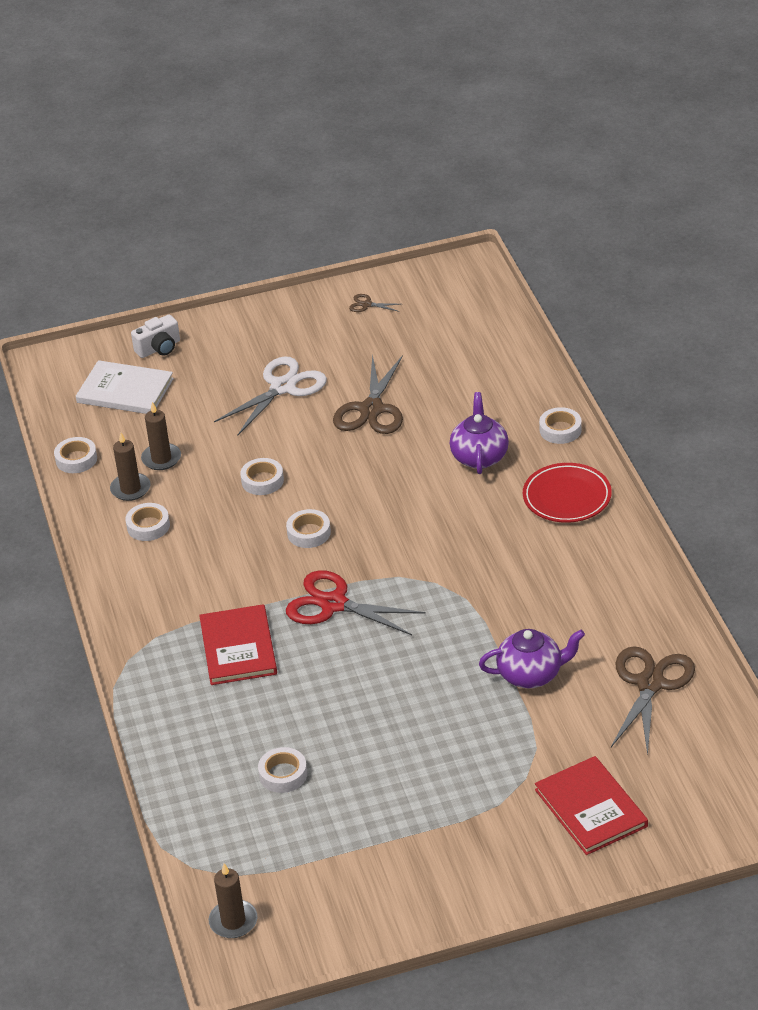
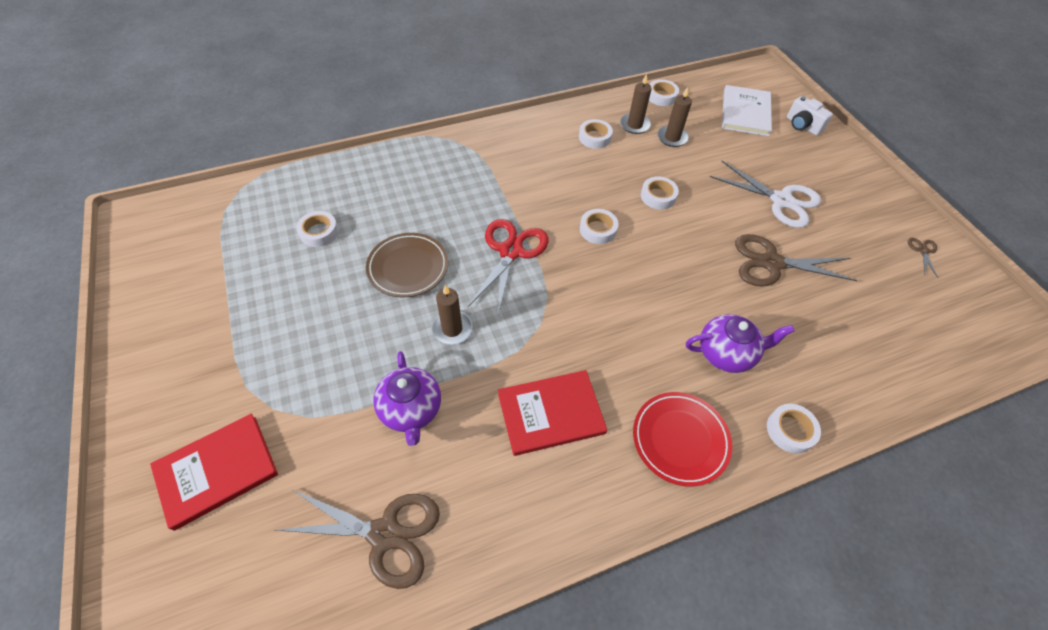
camera: 80 degrees right, 15 degrees up
red book [199,604,277,685] -> red book moved to [498,370,607,456]
brown candle [209,863,258,938] -> brown candle moved to [431,285,473,345]
none -> brown plate [366,233,448,297]

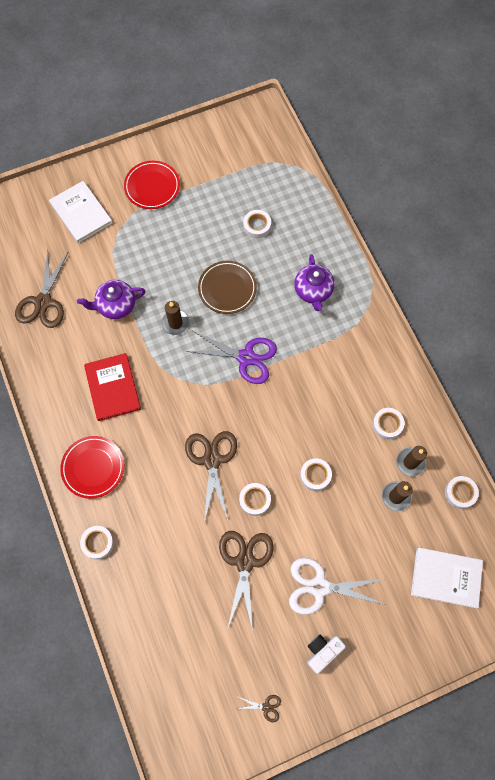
camera: 90 degrees right, 15 degrees up
red book [150,414,278,531] -> white book [49,181,113,243]
red scissors [468,219,549,315] -> purple scissors [185,331,277,384]
white tape [580,209,619,244] -> white tape moved to [239,483,271,516]
purple teapot [686,314,794,373] -> purple teapot moved to [294,254,335,311]
white scissors [710,161,821,228] -> white scissors turned 60 degrees clockwise [289,558,386,615]
white camera [787,96,833,135] -> white camera moved to [307,635,346,674]
none -> red plate [124,161,180,209]
none -> brown scissors [185,431,237,523]

